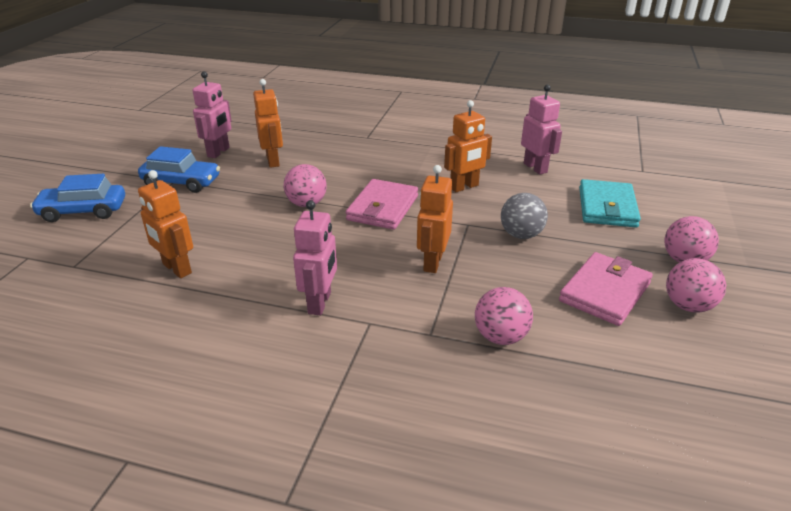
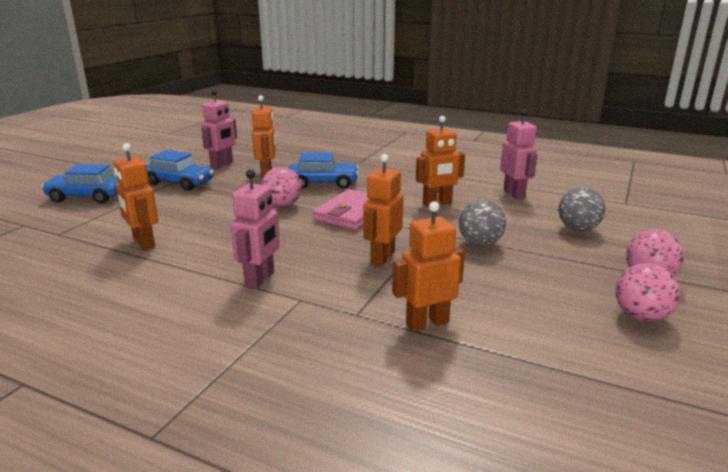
camera: 10 degrees right, 10 degrees down
pink ball [475,287,533,345] -> orange robot [392,201,465,332]
pink wallet [559,252,653,326] -> none
turquoise wallet [579,179,641,227] -> grey ball [558,187,605,231]
none -> blue car [289,152,359,189]

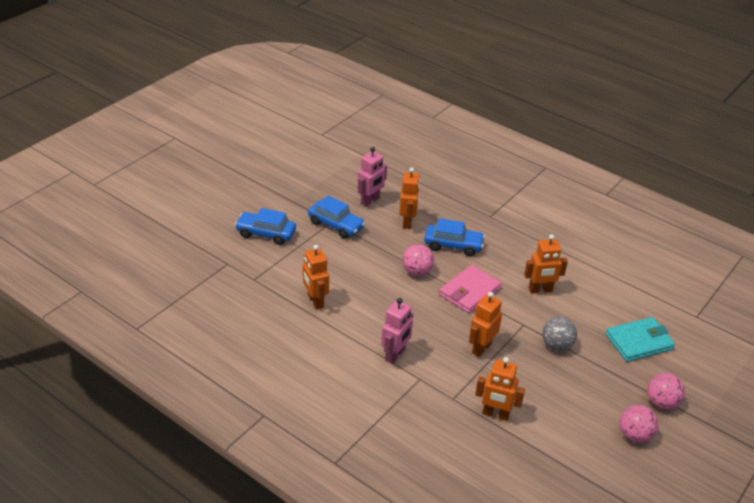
camera: 10 degrees right, 15 degrees up
orange robot [392,201,465,332] -> orange robot turned 150 degrees counterclockwise [475,357,525,421]
pink robot [500,109,538,199] -> none
grey ball [558,187,605,231] -> turquoise wallet [606,317,675,362]

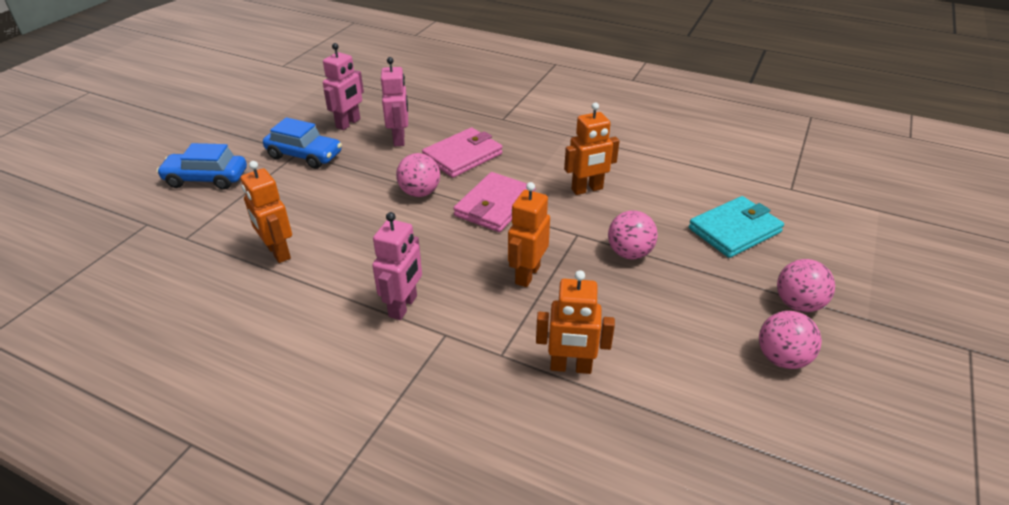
camera: 10 degrees left, 0 degrees up
orange robot [399,168,420,229] -> pink robot [381,57,408,146]
blue car [424,218,485,256] -> pink wallet [422,127,502,178]
grey ball [542,317,577,351] -> pink ball [608,211,658,259]

